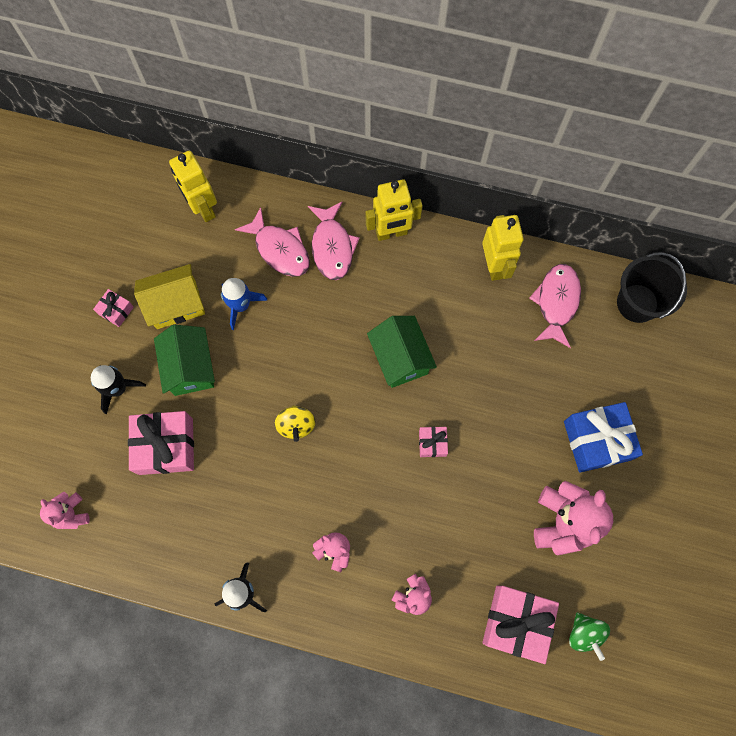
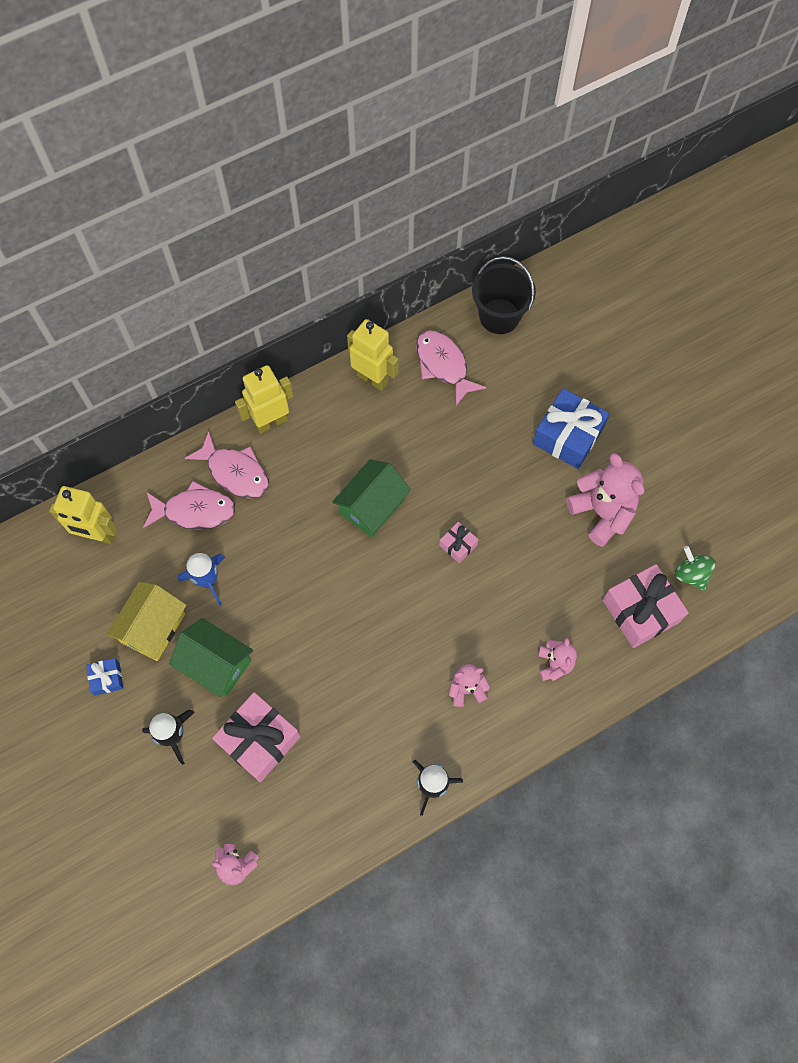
camera: 45 degrees left, 5 degrees down
pink gift [93,289,134,327] -> blue gift [86,658,124,696]
yellow spinning top [275,405,315,442] -> none
yellow robot [366,179,423,241] -> yellow robot turned 150 degrees counterclockwise [235,365,293,434]
green house [367,316,437,388] -> green house turned 75 degrees counterclockwise [332,459,411,538]
green spinning top [569,612,610,661] -> green spinning top turned 150 degrees counterclockwise [675,546,716,591]

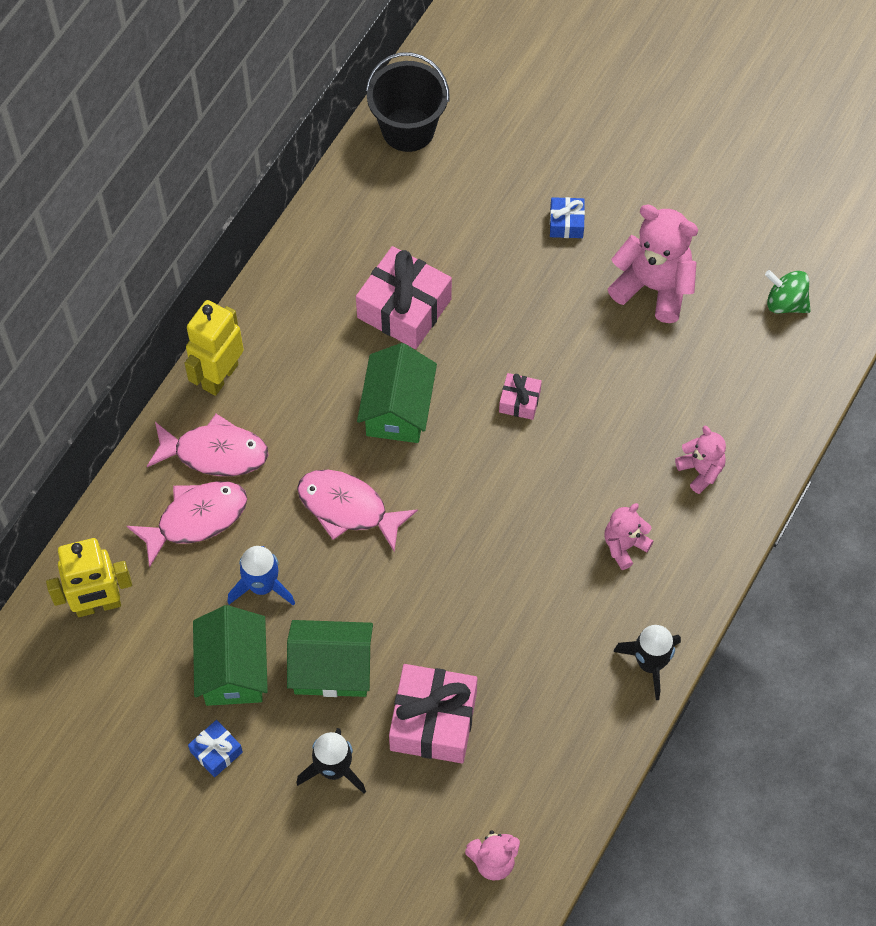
camera: 30 degrees left, 5 degrees down
yellow house [107,581,186,661] -> green house [193,605,268,706]
yellow robot [347,319,399,391] -> none
pink fish [416,330,486,406] -> pink fish moved to [297,470,418,552]
blue gift [533,388,610,469] -> blue gift [550,197,585,238], size x0.49
pink gift [603,564,689,648] -> pink gift moved to [356,246,452,349]

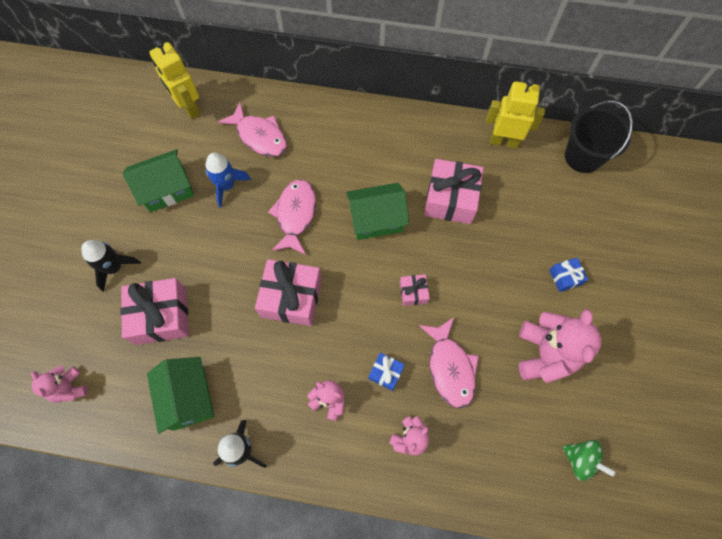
camera: 70 degrees right, 5 degrees up
pink fish [147,414,268,476] -> pink fish moved to [419,317,479,408]
yellow robot [185,300,244,396] -> yellow robot moved to [486,78,545,148]
blue gift [188,720,243,777] -> blue gift moved to [368,353,405,391]
green house [287,620,373,697] -> green house moved to [147,357,214,434]
green spinning top [765,270,811,313] -> green spinning top turned 120 degrees clockwise [563,440,616,481]
none -> pink gift [255,259,322,326]

